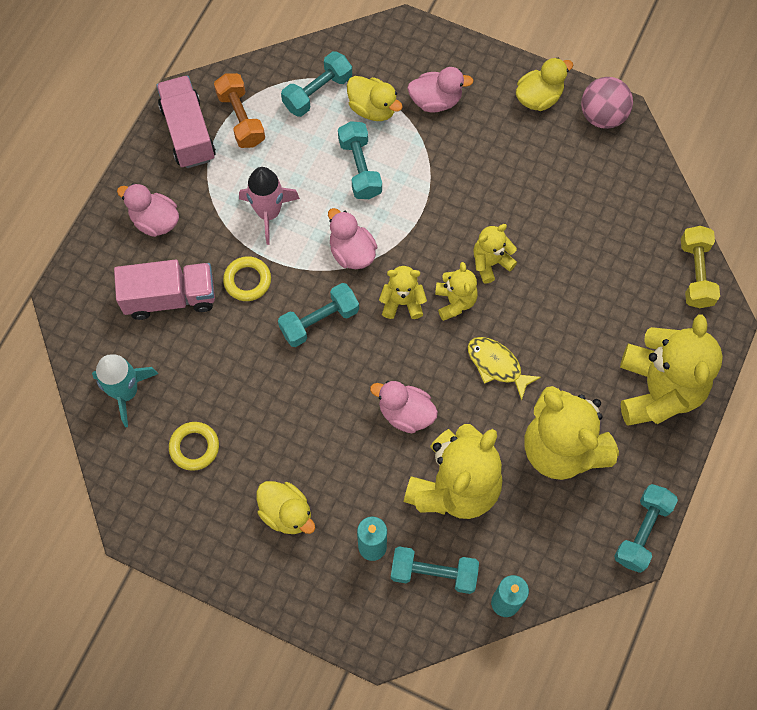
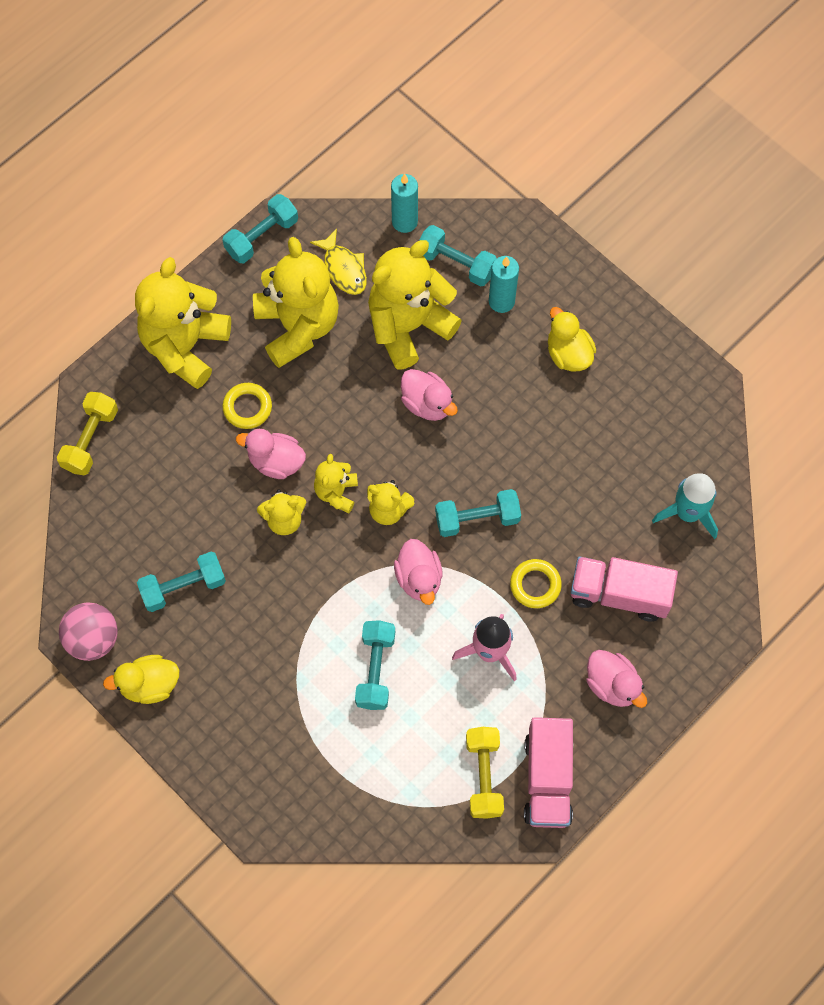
camera: 160 degrees left, 0 degrees up
yellow ring [169,422,219,471] -> yellow ring moved to [222,383,272,429]
orange dumbbell [214,73,265,148] -> yellow dumbbell [466,727,504,819]
turquoise dumbbell [281,51,352,117] -> turquoise dumbbell moved to [137,552,226,612]
yellow duck [347,76,403,121] -> none
pink duck [407,67,474,112] -> pink duck moved to [236,429,306,479]
yellow fish [468,337,541,401] -> yellow fish moved to [310,229,367,295]

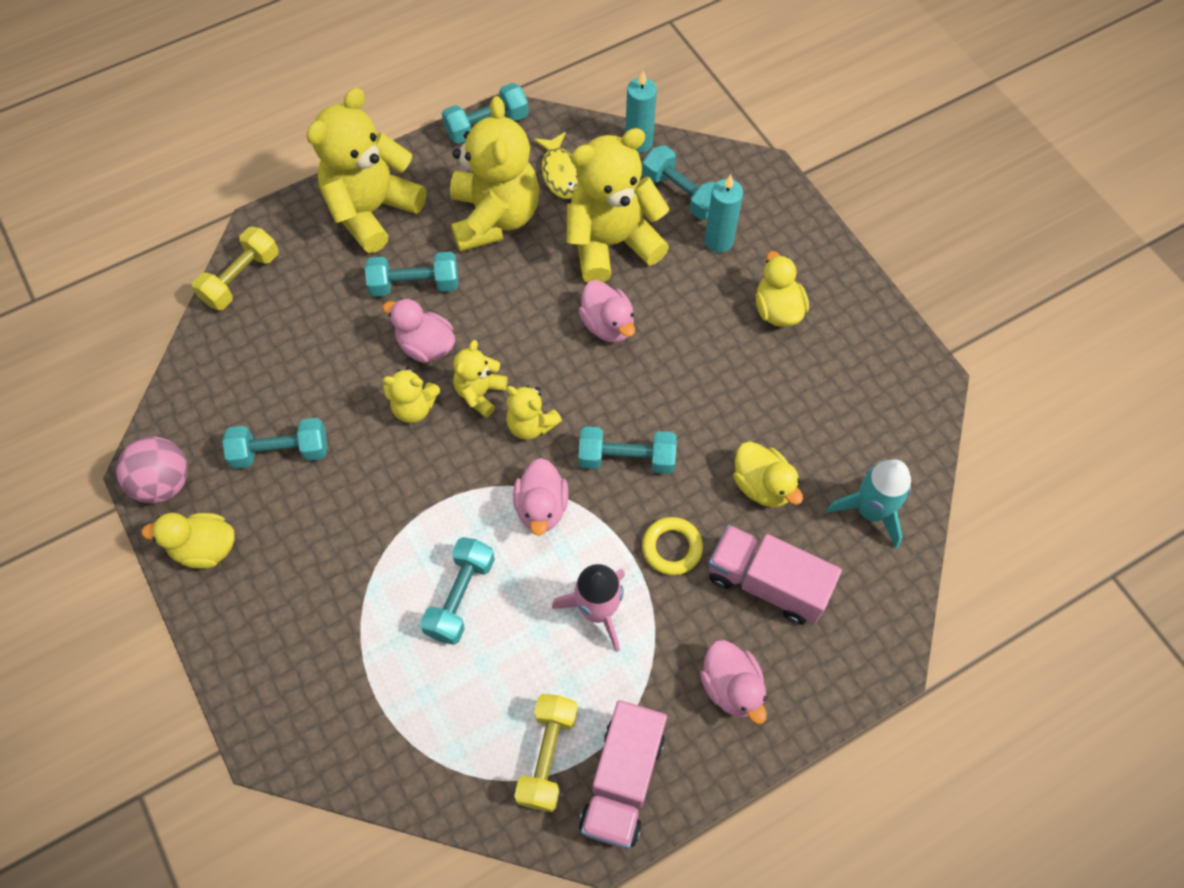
camera: 15 degrees right, 5 degrees down
yellow ring [222,383,272,429] -> turquoise dumbbell [365,252,458,297]
none -> yellow duck [733,442,803,507]

